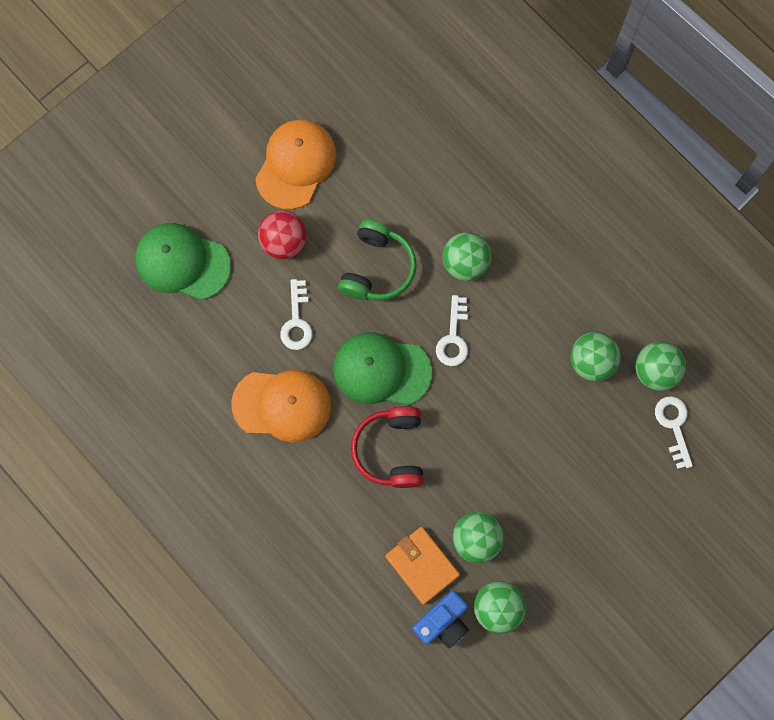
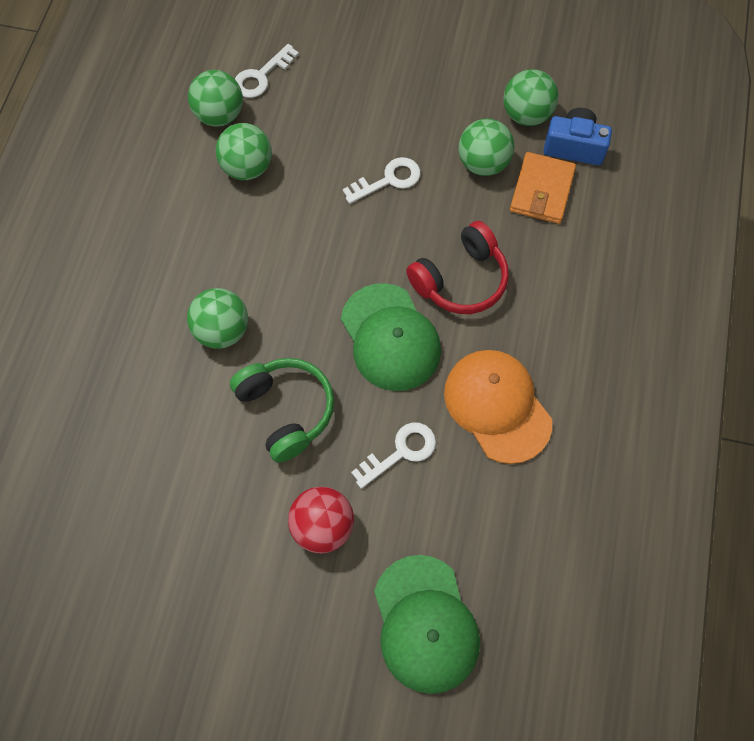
camera: 125 degrees left, 10 degrees down
orange cap [255,120,336,209] -> none
green headphones [338,220,417,301] -> green headphones turned 75 degrees clockwise [230,358,334,463]
white key [436,295,468,366] -> white key moved to [343,157,421,204]

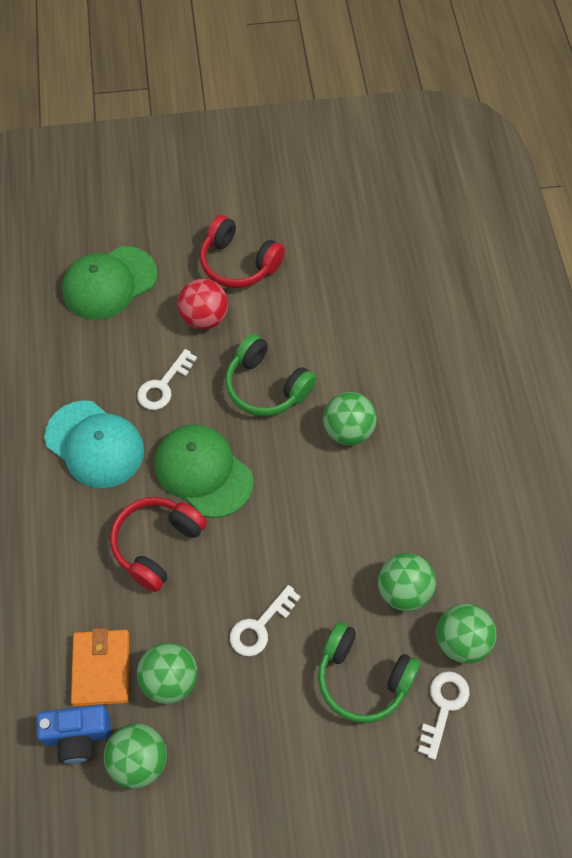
camera: 160 degrees right, 5 degrees down
green cap [374,555,480,694] -> green cap turned 90 degrees counterclockwise [62,246,157,320]
orange cap [444,350,552,464] -> turquoise cap [45,401,144,488]
none -> red headphones [200,215,285,288]
none -> green headphones [318,622,420,723]

